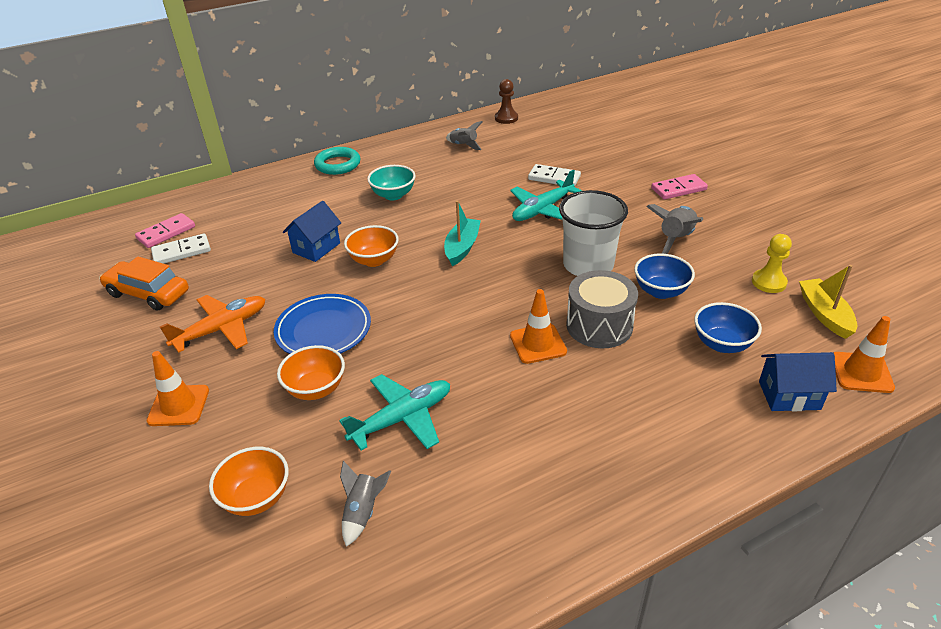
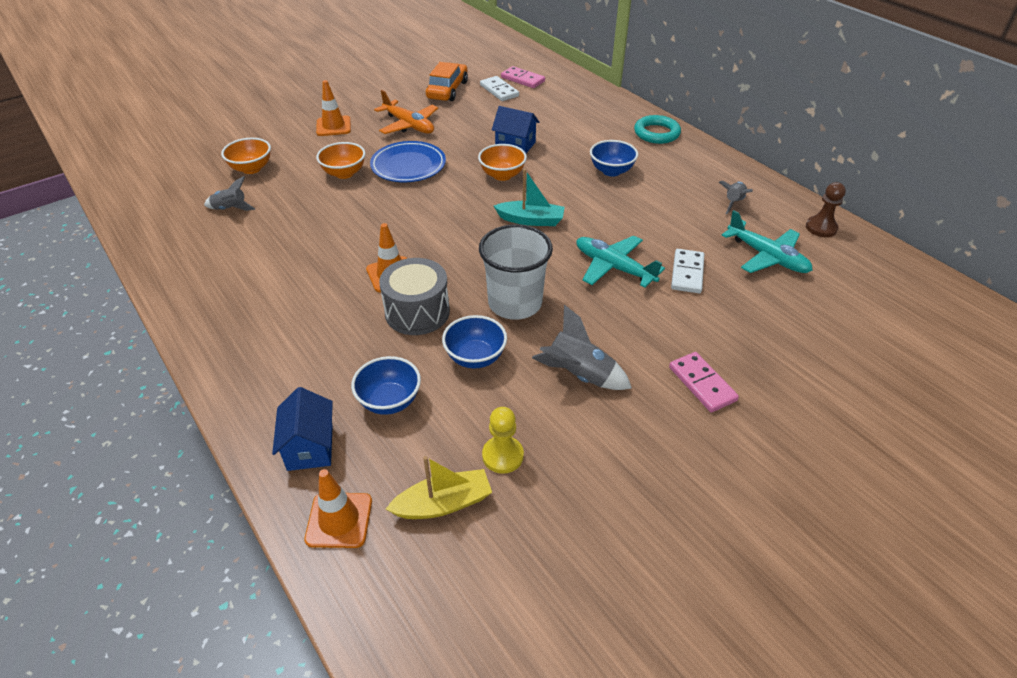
camera: 80 degrees right, 5 degrees up
turquoise plane [339,374,450,451] -> turquoise plane moved to [722,210,813,273]
turquoise bowl [367,165,415,200] -> blue bowl [590,140,638,177]

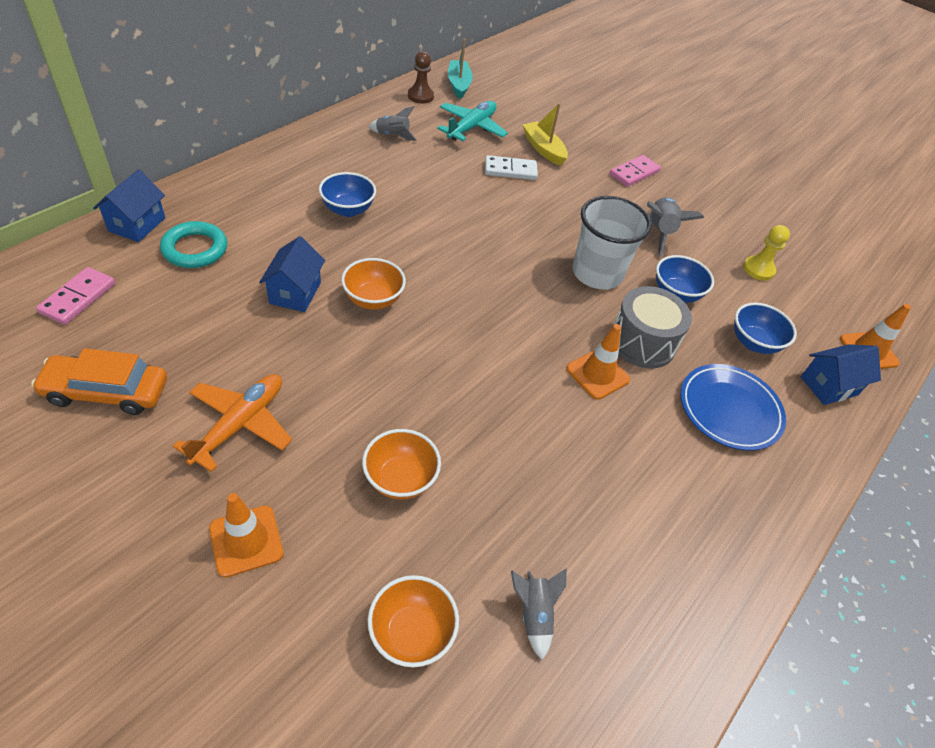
camera: 110 degrees left, 5 degrees up
blue plate [370,141,446,182] -> blue plate moved to [680,364,786,451]
yellow boat [386,456,492,519] -> yellow boat moved to [523,103,568,166]
white domino [480,76,519,101] -> none
turquoise boat [494,169,565,226] -> turquoise boat moved to [448,39,473,99]
turquoise plane [576,236,665,288] -> none
turquoise ring [634,115,681,144] -> turquoise ring moved to [160,221,227,268]
none -> blue house [93,169,165,242]

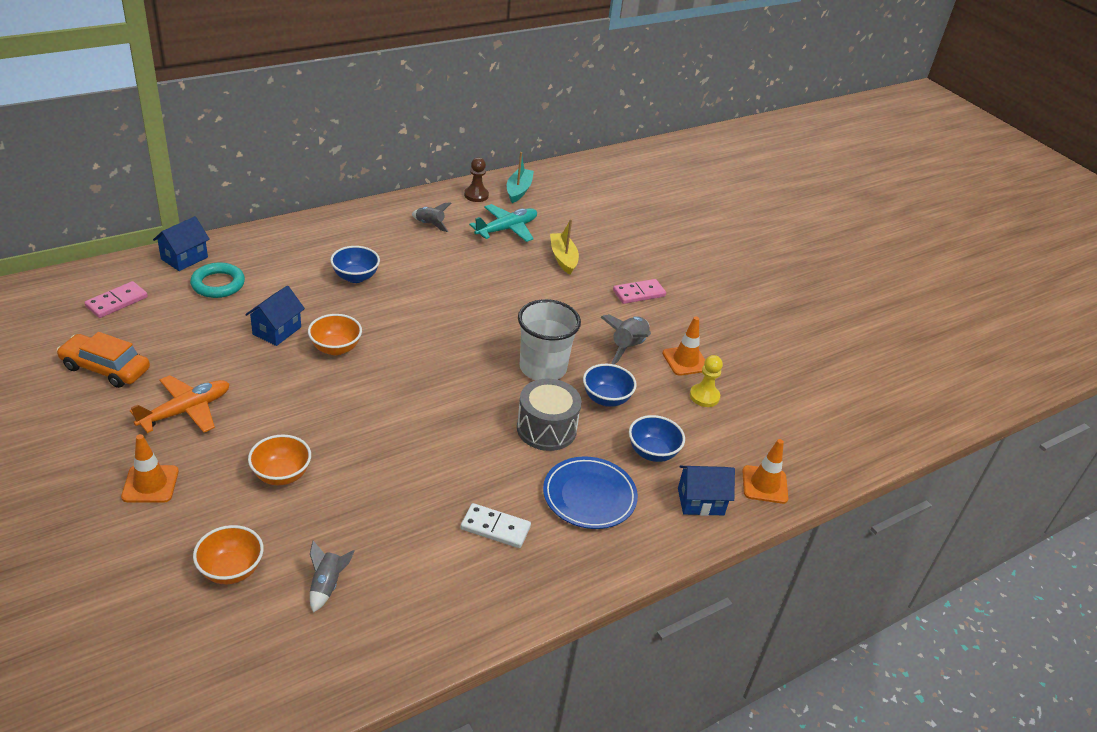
camera: 20 degrees right, 10 degrees down
white domino [485,155,538,180] -> white domino moved to [460,503,531,548]
orange traffic cone [566,324,630,400] -> orange traffic cone moved to [662,316,705,376]

